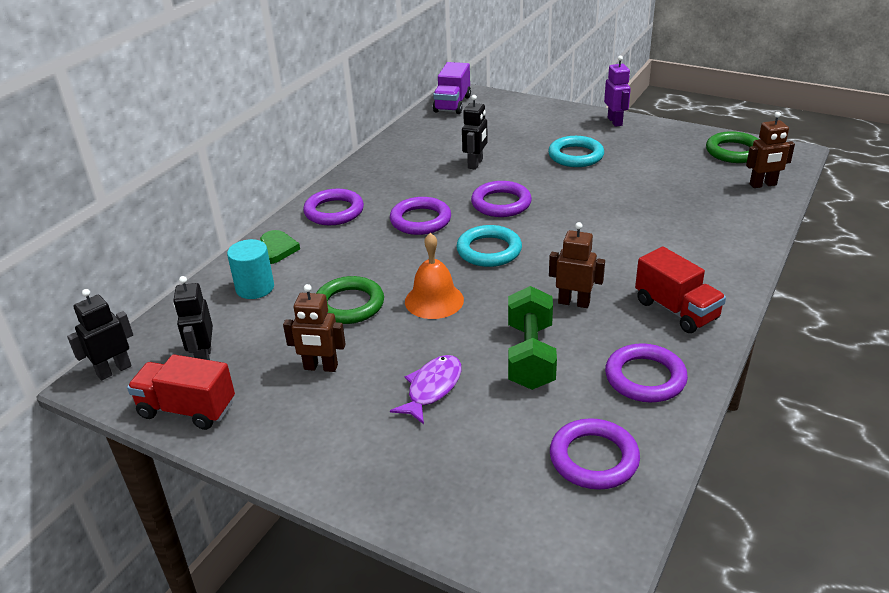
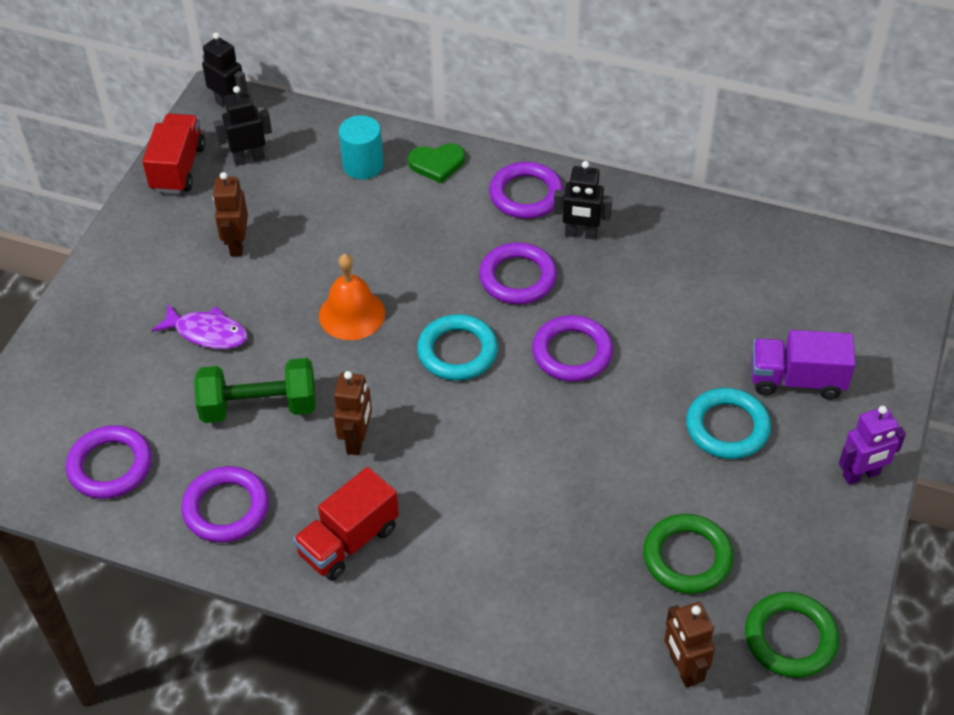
camera: 80 degrees right, 15 degrees up
green ring [316,276,384,324] -> green ring moved to [643,514,733,594]
purple truck [433,62,471,114] -> purple truck moved to [751,330,856,400]
black robot [462,95,488,170] -> black robot moved to [554,161,613,240]

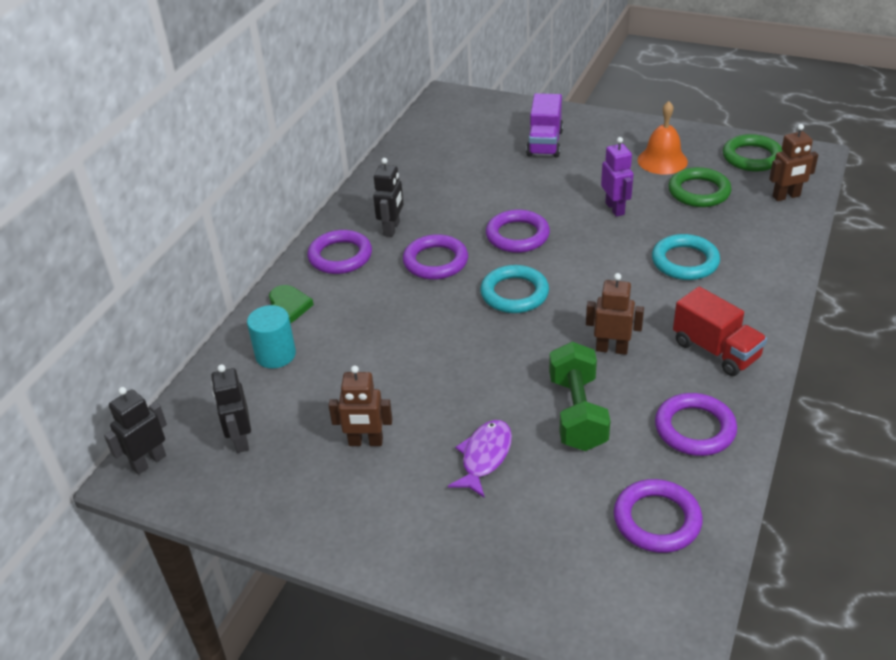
camera: 85 degrees left, 10 degrees down
red truck [142,113,205,194] -> none
orange bell [319,254,385,340] -> orange bell moved to [638,101,688,175]
turquoise ring [686,388,771,459] -> turquoise ring moved to [652,234,720,280]
purple robot [839,406,906,485] -> purple robot moved to [601,137,634,217]

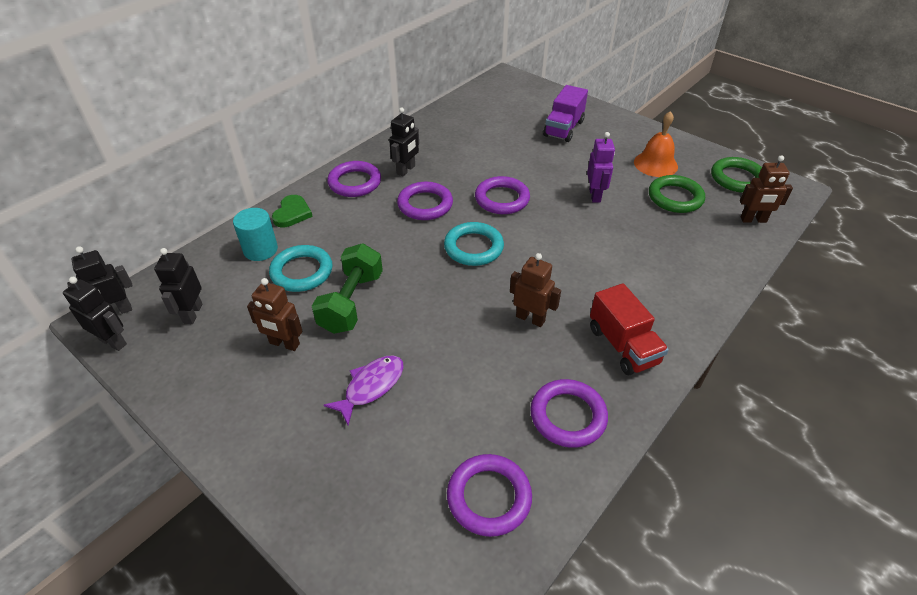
camera: 15 degrees right, 5 degrees up
green dumbbell [549,342,610,451] -> green dumbbell moved to [312,244,383,334]
turquoise ring [652,234,720,280] -> turquoise ring moved to [269,245,332,292]
none -> black robot [63,277,127,351]

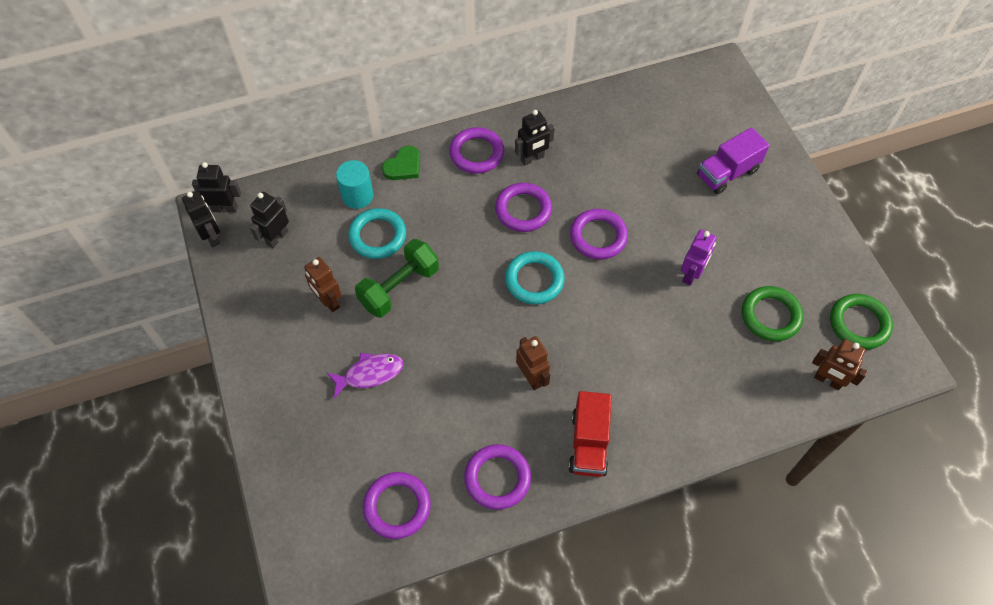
camera: 30 degrees right, 15 degrees up
orange bell [634,111,678,177] -> none

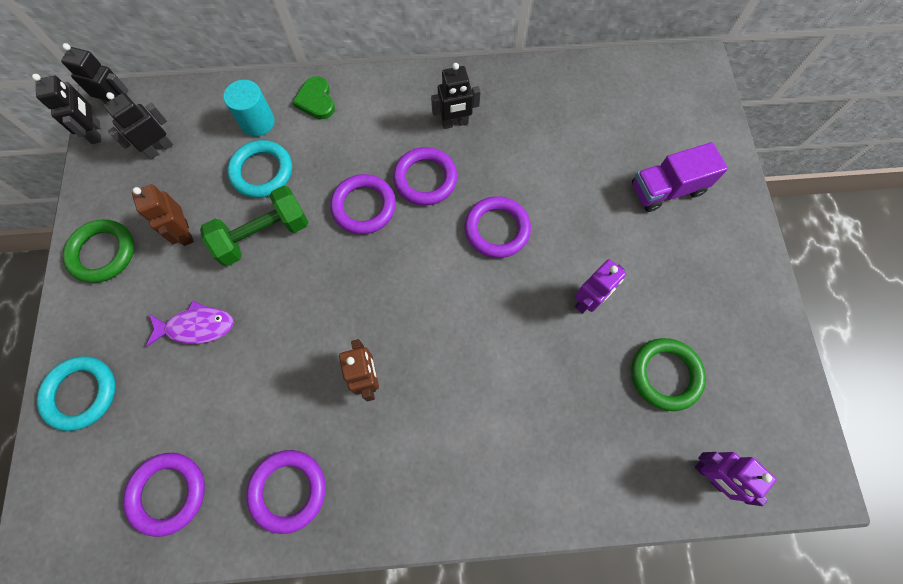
camera: 15 degrees right, 10 degrees up
green heart [382,146,420,180] -> green heart turned 105 degrees clockwise [292,76,335,119]
purple ring [449,127,504,174] -> purple ring moved to [330,174,396,234]
turquoise ring [505,251,565,304] -> turquoise ring moved to [37,356,116,431]
red truck [569,391,612,477] -> none
brown robot [812,339,868,390] -> purple robot [695,452,776,506]
green ring [830,294,893,349] -> green ring moved to [63,219,134,283]

